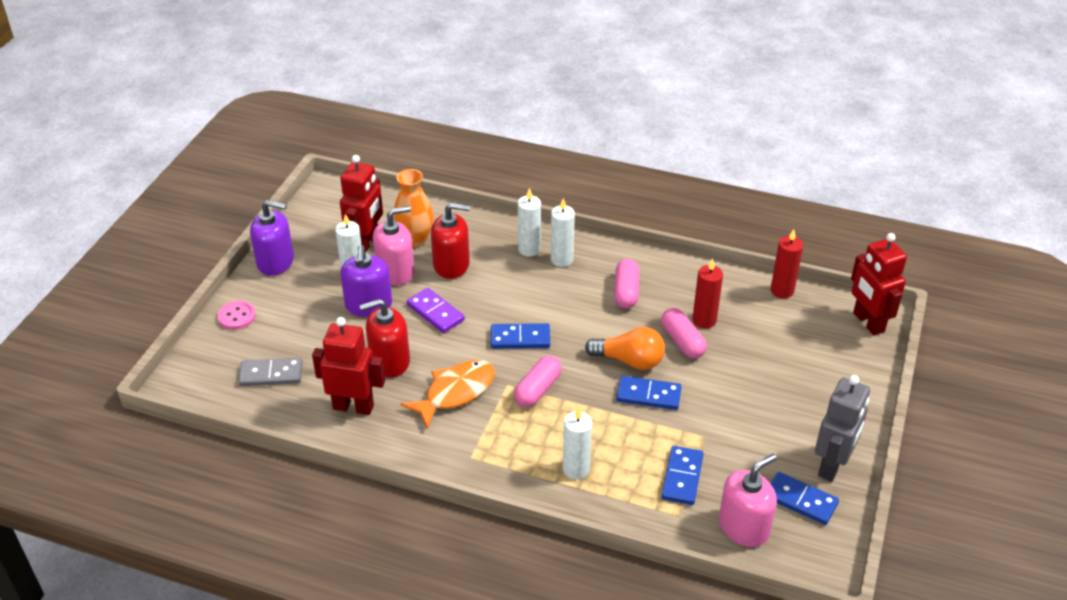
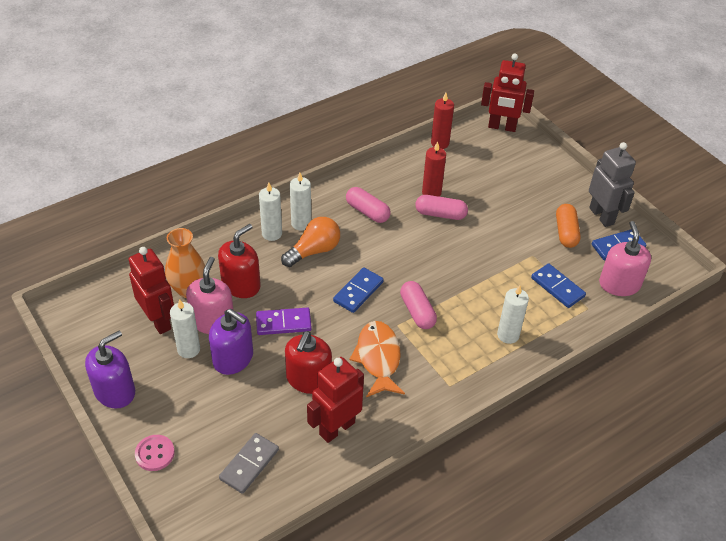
camera: 55 degrees left, 5 degrees up
orange light bulb [585,327,665,370] -> orange light bulb moved to [281,217,340,267]
blue domino [616,376,682,410] -> none
none -> orange capsule [556,204,581,248]

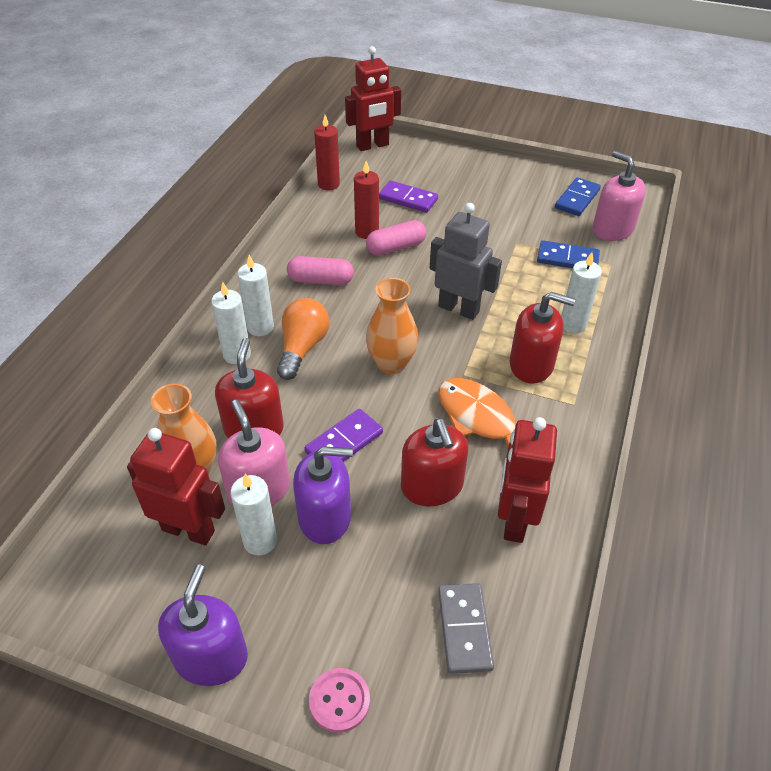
camera: 35 degrees left, 0 degrees up
blue domino [333,267,384,313] -> orange vase [366,278,419,374]
pink capsule [400,281,437,329] -> none
orange capsule [556,204,581,248] -> none
grey robot [589,142,636,227] -> grey robot moved to [430,203,502,320]
none -> purple domino [379,180,438,213]
none -> red soap dispenser [510,292,576,384]

